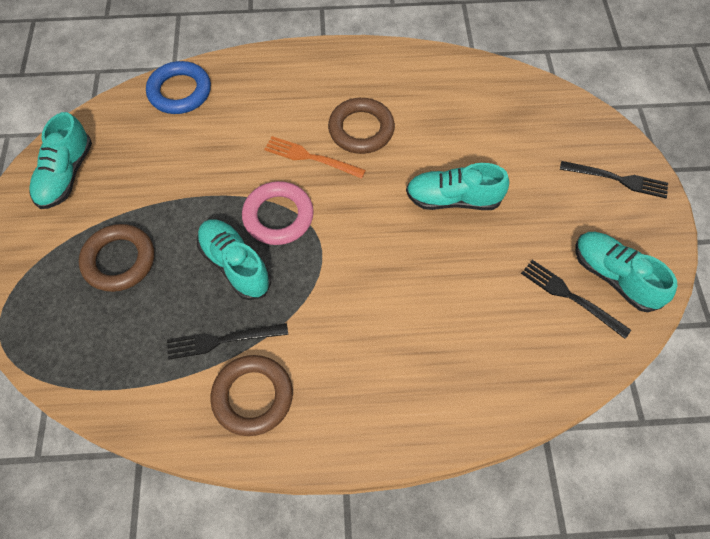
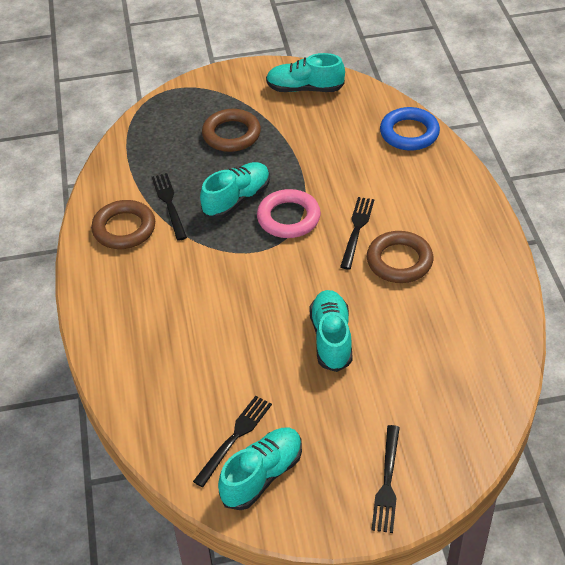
camera: 85 degrees right, 15 degrees down
orange fork [264,136,366,179] -> black fork [340,197,374,269]

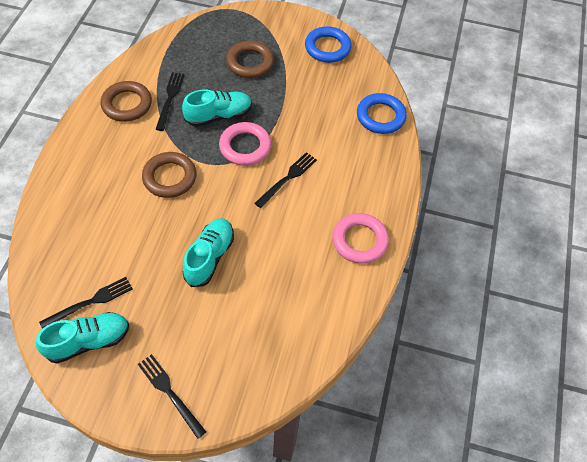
camera: 20 degrees right, 10 degrees up
turquoise shoe [266,53,345,92] -> blue ring [305,26,352,63]
brown ring [367,231,433,283] -> brown ring moved to [142,152,197,198]
black fork [371,425,400,533] -> black fork turned 105 degrees clockwise [138,354,206,439]
none -> pink ring [332,213,389,264]

